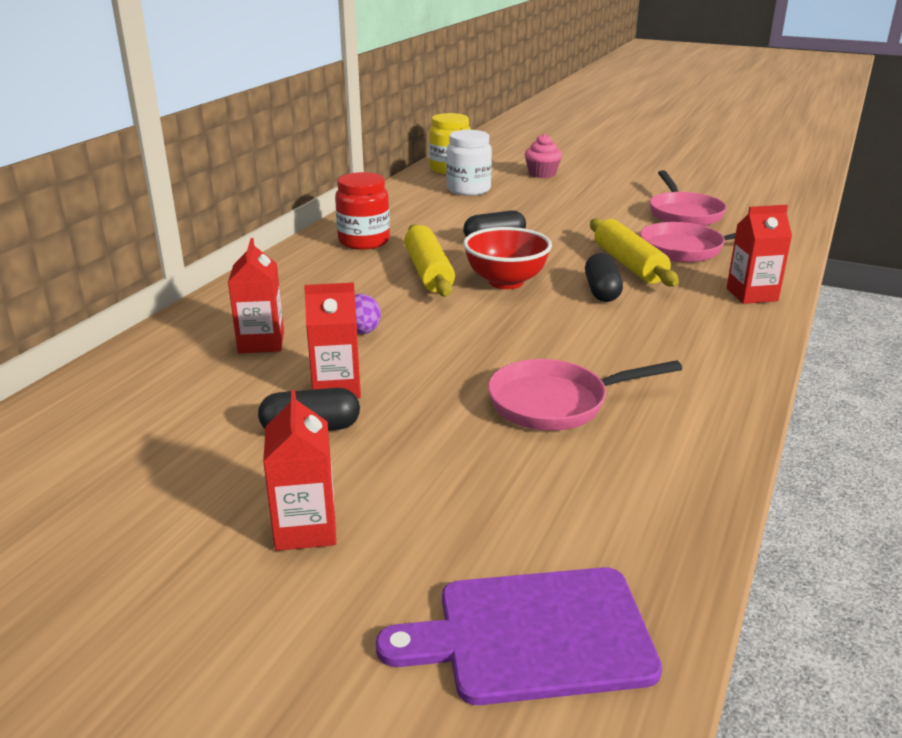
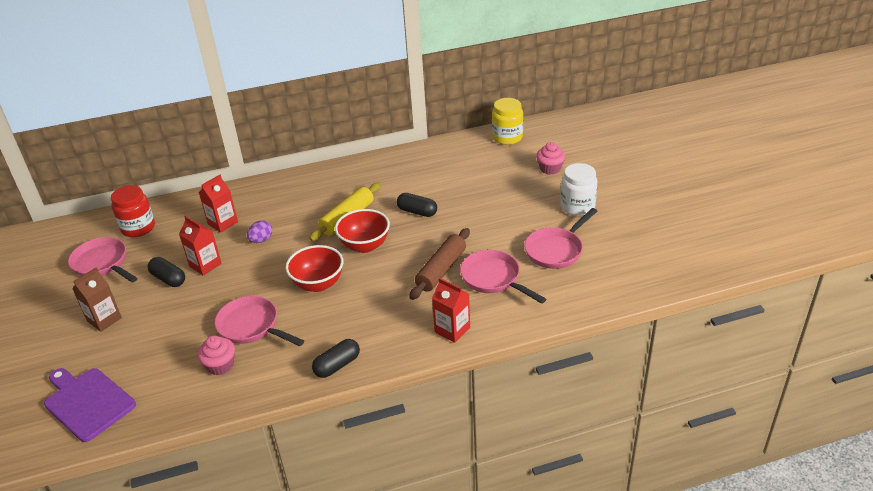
camera: 50 degrees right, 10 degrees up
red carton [263,390,336,551] -> brown carton [72,268,122,332]
red jar [335,172,390,250] -> red jar moved to [111,185,155,237]
white jar [446,130,492,196] -> white jar moved to [560,163,598,216]
black capsule [585,253,623,302] -> black capsule moved to [312,339,360,378]
yellow rolling pin [590,218,679,287] -> brown rolling pin [409,228,470,300]
none -> pink pan [68,237,137,283]
none -> pink cupcake [197,336,235,375]
none -> red bowl [285,245,343,292]

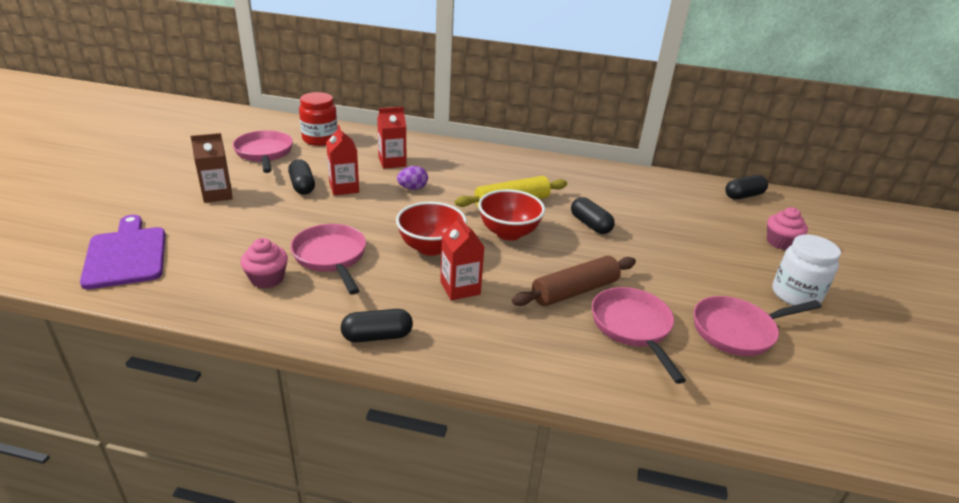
camera: 25 degrees right, 5 degrees down
red carton [432,278,470,343] -> red carton moved to [440,214,484,300]
yellow jar [492,98,523,145] -> black capsule [725,175,768,200]

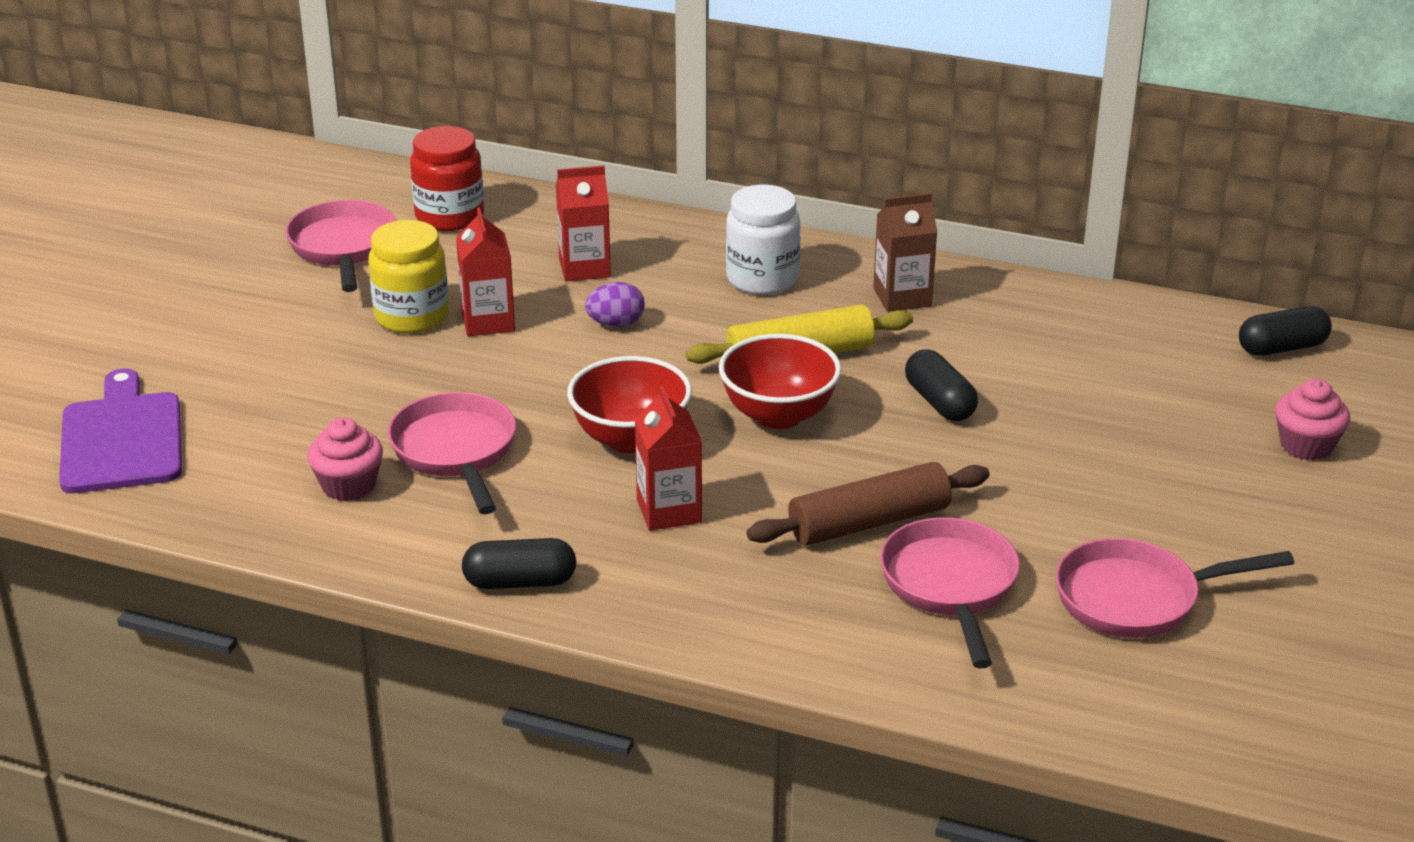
camera: 10 degrees right, 0 degrees up
brown carton [190,133,233,203] -> brown carton moved to [873,193,937,312]
black capsule [288,159,315,195] -> yellow jar [368,220,449,334]
white jar [772,234,841,306] -> white jar moved to [726,185,800,295]

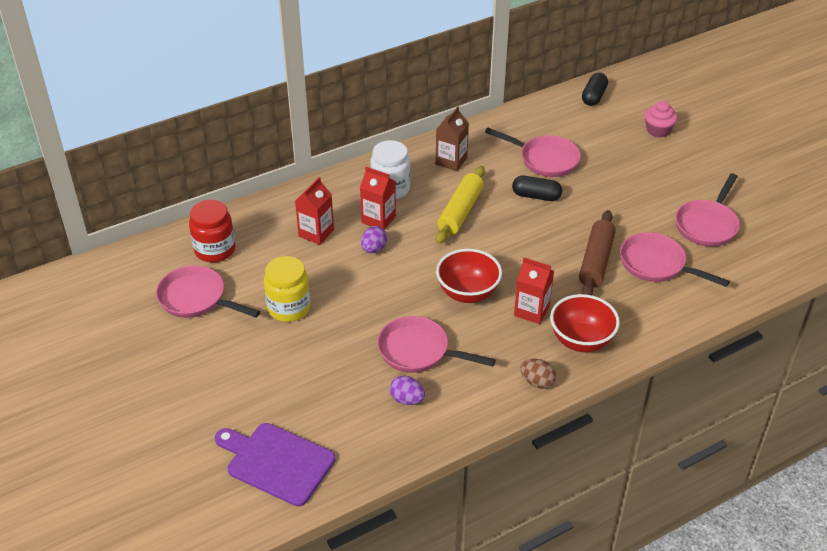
camera: 50 degrees left, 10 degrees up
pink cupcake [308,418,383,501] -> purple egg [390,376,425,405]
red carton [456,207,515,336] -> red carton moved to [360,167,396,230]
black capsule [462,538,576,589] -> brown egg [520,359,556,389]
red bowl [719,334,841,429] -> red bowl moved to [550,294,620,352]
none -> pink pan [485,128,581,177]

